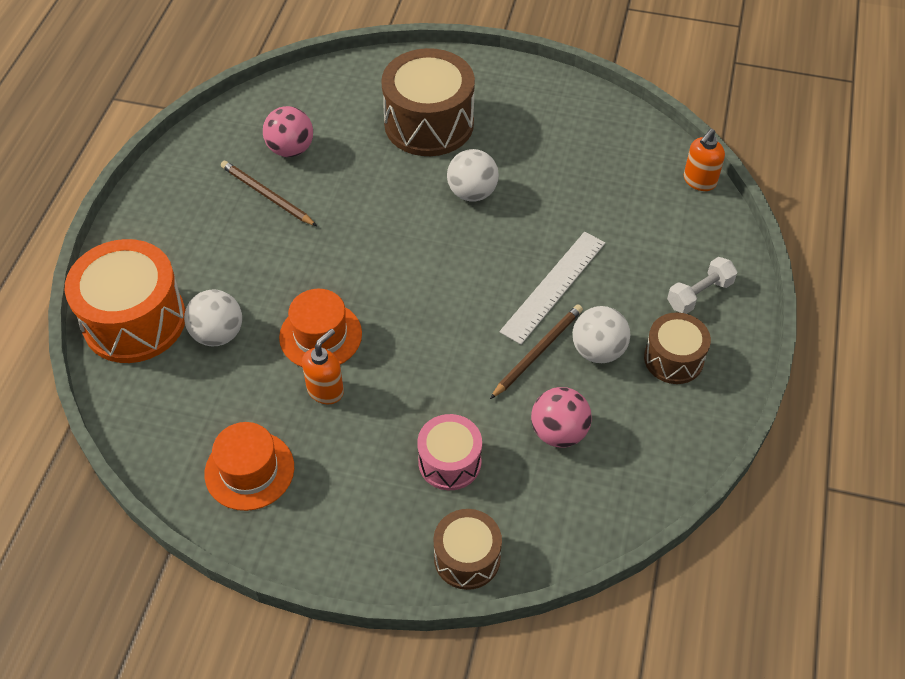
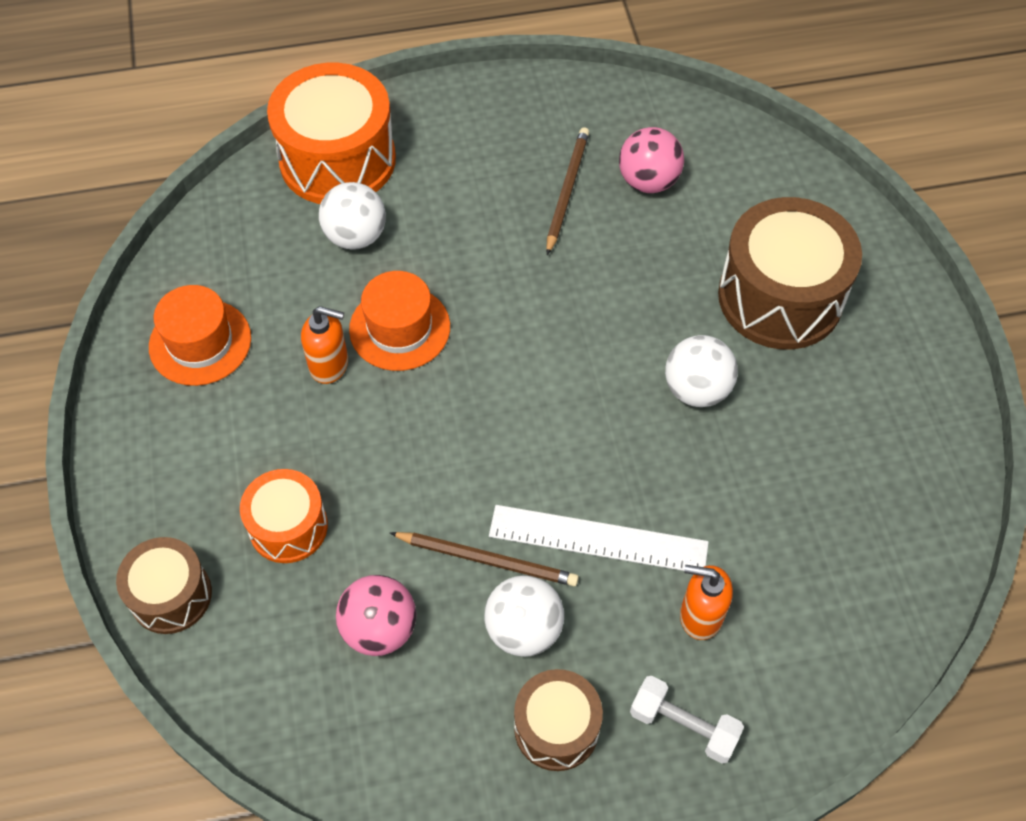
camera: 65 degrees right, 5 degrees up
pink drum [417,414,482,490] -> orange drum [240,469,328,563]
orange soap dispenser [684,129,725,191] -> orange soap dispenser moved to [680,565,733,640]

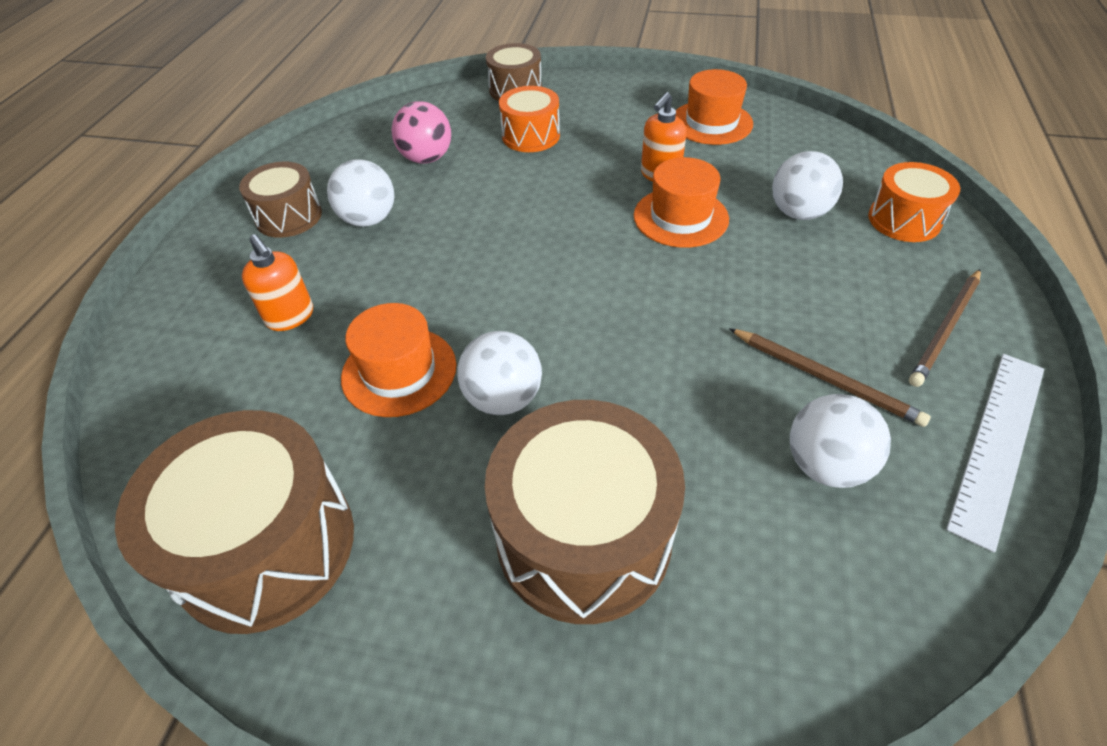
camera: 115 degrees right, 10 degrees down
orange drum [267,63,396,204] -> orange drum [868,162,960,242], size x0.57
brown pencil [390,532,579,586] -> brown pencil moved to [909,269,981,387]
white ruler [489,505,709,571] -> white ruler moved to [946,354,1044,552]
pink ball [619,127,684,193] -> white ball [790,394,891,488]
white dumbbell [630,676,744,764] -> none
orange soap dispenser [680,565,733,640] -> orange soap dispenser turned 105 degrees clockwise [242,234,313,331]
none -> brown drum [115,410,354,634]
none -> orange hat [341,303,456,417]

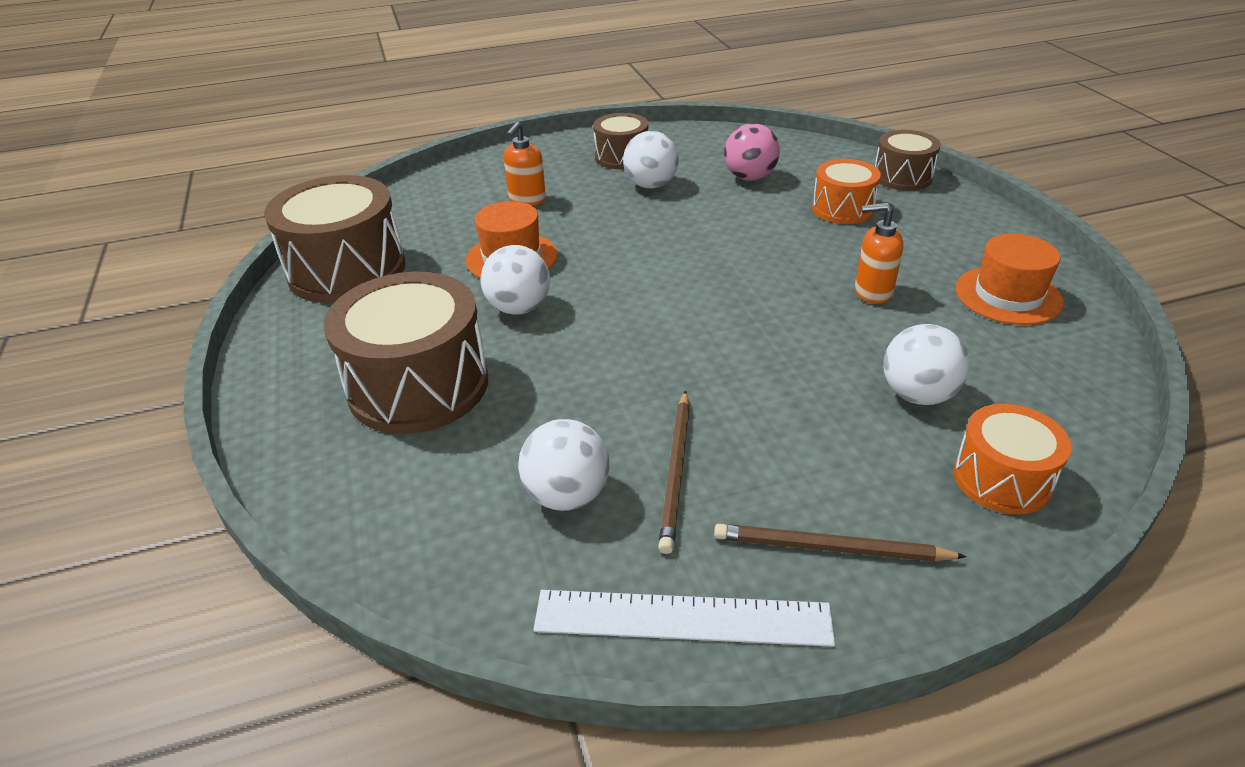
camera: 60 degrees right, 10 degrees down
orange hat [634,157,729,248] -> none

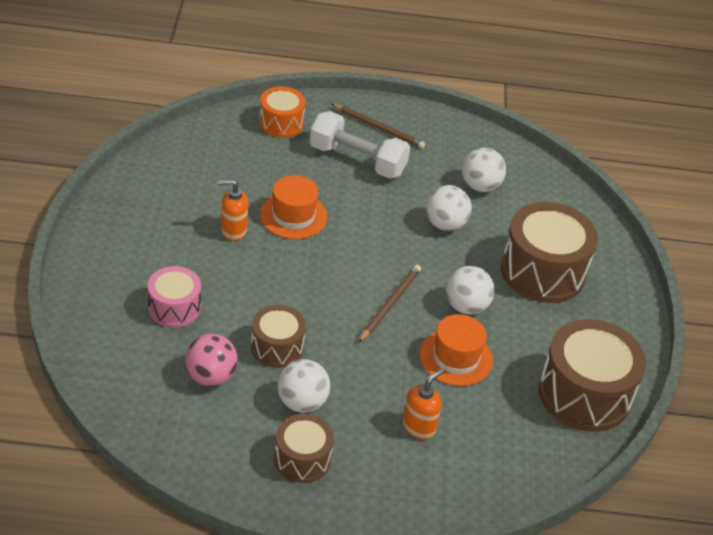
camera: 165 degrees left, 5 degrees up
white ruler [534,590,835,647] -> none
brown pencil [658,391,690,554] -> brown pencil moved to [358,265,421,343]
orange drum [812,159,881,224] -> pink drum [148,266,201,328]
orange soap dispenser [855,203,904,304] -> orange soap dispenser turned 150 degrees clockwise [217,179,248,241]
brown drum [875,130,941,191] -> brown drum moved to [251,305,306,368]
white ball [883,324,970,405] -> white ball moved to [426,185,472,231]
orange hat [956,234,1064,325] -> orange hat moved to [260,175,327,239]
none -> white dumbbell [310,111,410,179]

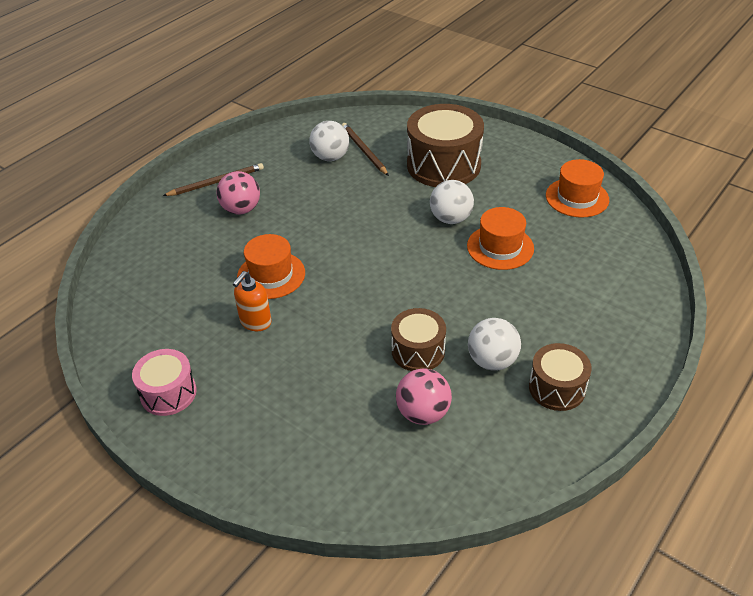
camera: 50 degrees left, 0 degrees up
pink drum [148,266,201,328] -> pink drum moved to [132,349,197,416]
orange drum [259,87,306,138] -> none
white dumbbell [310,111,410,179] -> pink ball [217,171,260,215]
brown pencil [358,265,421,343] -> brown pencil moved to [342,123,389,176]
orange soap dispenser [403,369,444,440] -> none
white ball [426,185,472,231] -> none
brown drum [539,319,646,432] -> orange hat [546,159,609,218]

